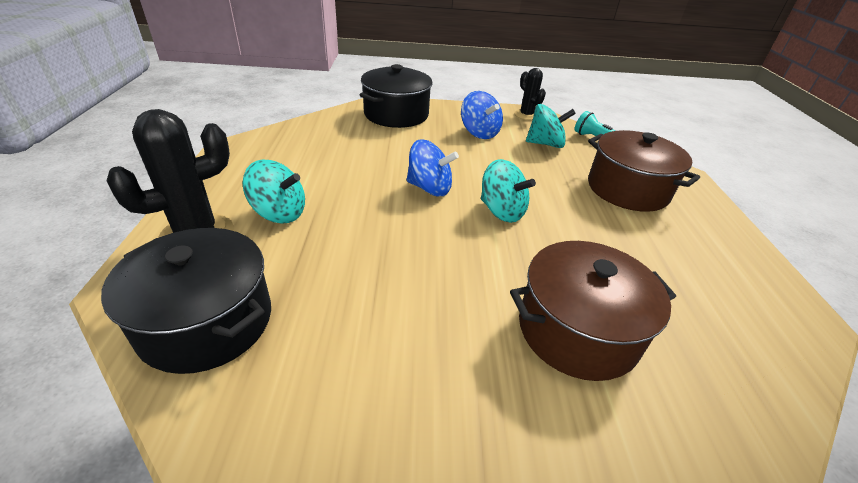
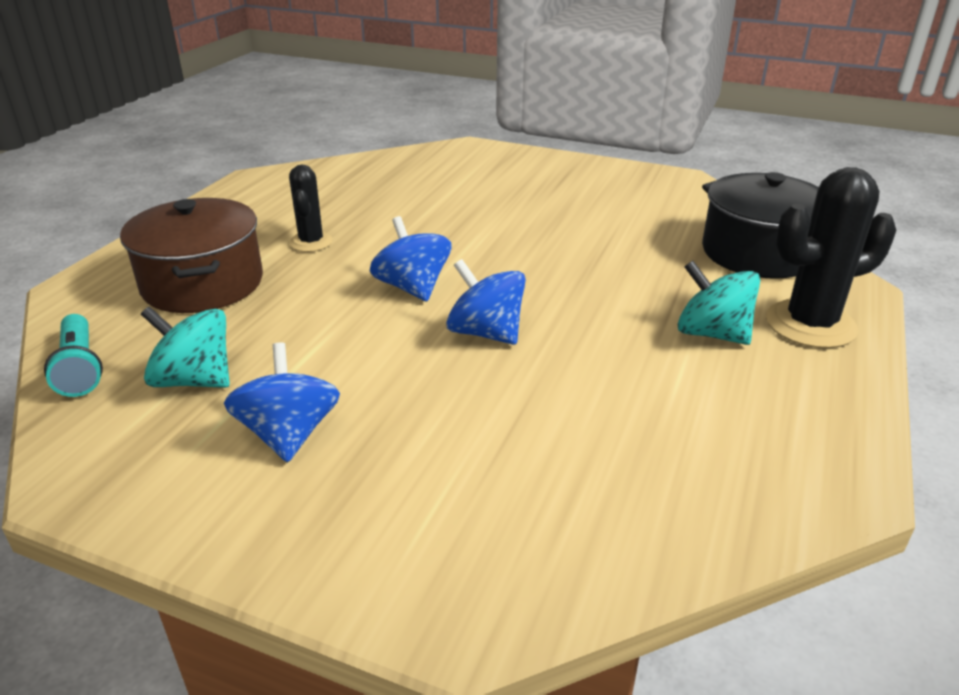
camera: 155 degrees left, 5 degrees down
black pot [360,64,433,128] -> none
turquoise spinning top [481,159,536,223] -> blue spinning top [370,216,452,302]
brown pot [510,241,676,381] -> none
black cactus [515,68,546,120] -> black cactus moved to [289,165,333,252]

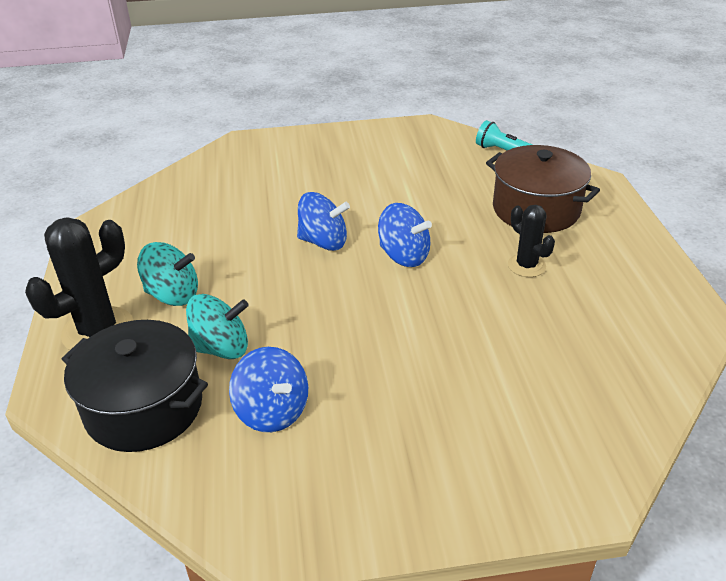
camera: 150 degrees right, 5 degrees up
turquoise spinning top [141,306,230,388] -> turquoise spinning top moved to [186,294,249,359]
blue spinning top [224,343,340,462] -> blue spinning top moved to [229,347,308,432]

